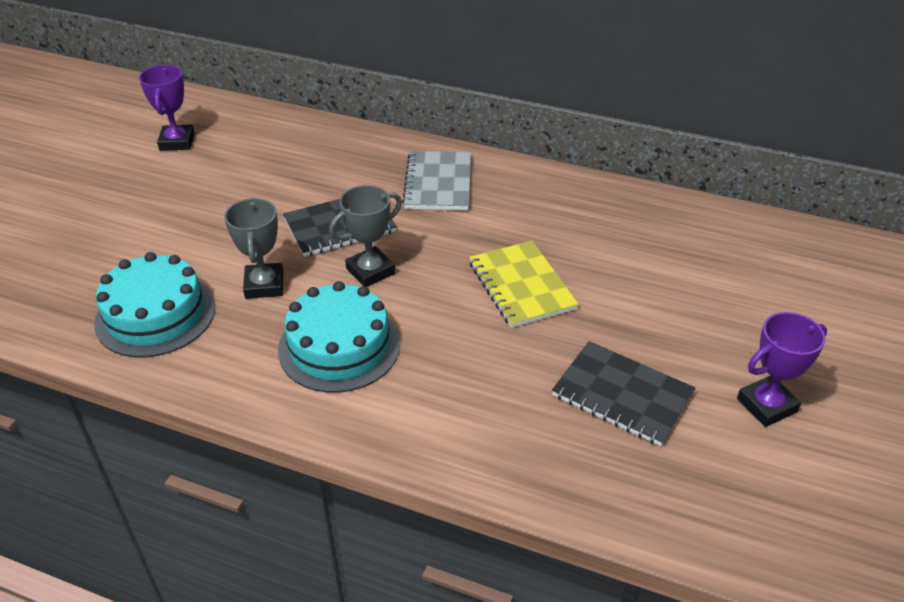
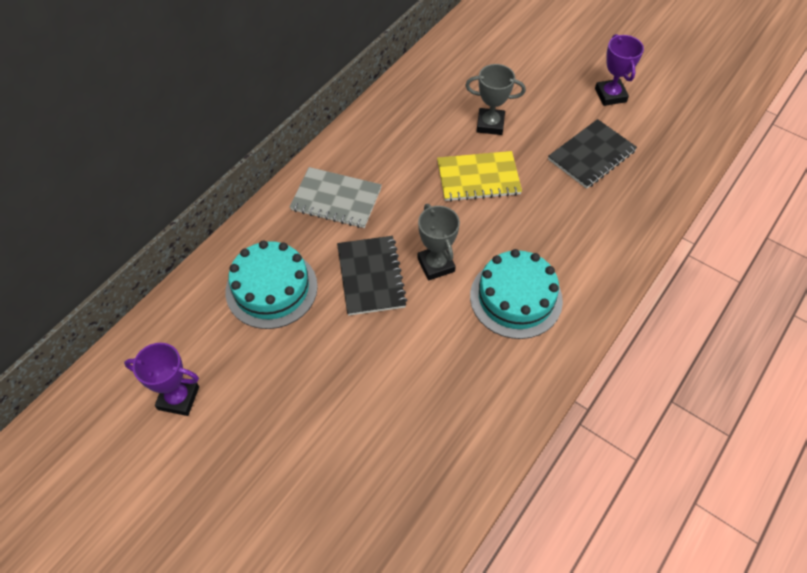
camera: 75 degrees left, 15 degrees up
turquoise cake [94,252,215,357] -> turquoise cake moved to [226,240,318,329]
grey trophy [224,198,283,299] -> grey trophy moved to [465,64,526,135]

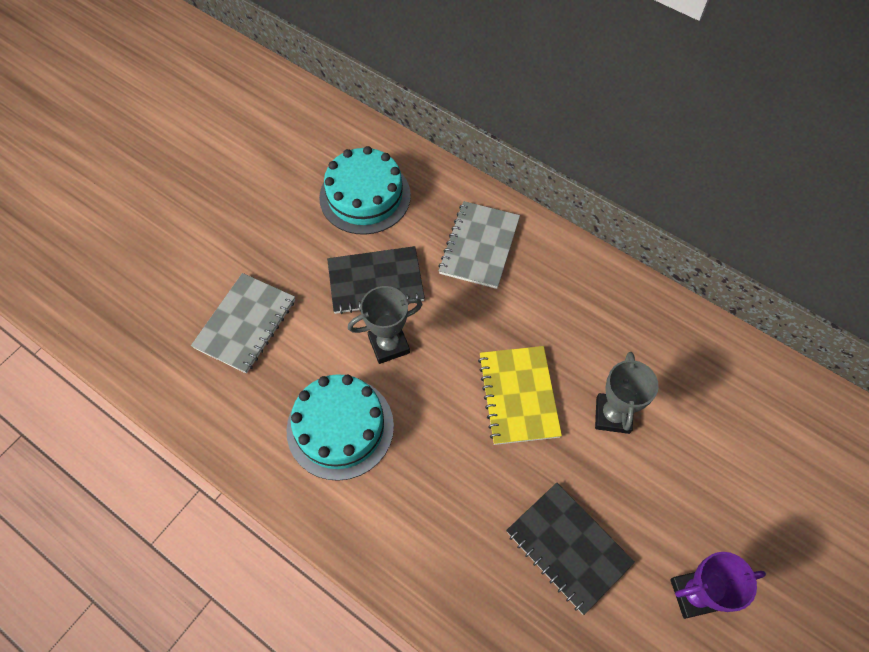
camera: 90 degrees right, 5 degrees up
purple trophy [124,343,199,416] -> none
none -> grey notebook [191,273,295,374]

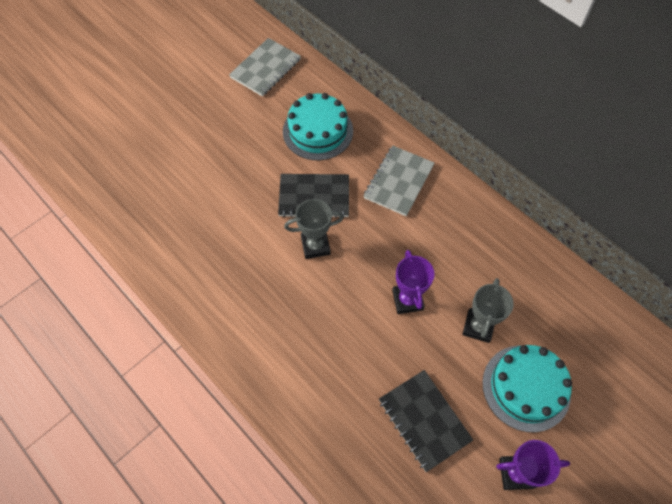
camera: 10 degrees right, 0 degrees up
grey notebook [191,273,295,374] -> grey notebook moved to [229,38,301,97]
turquoise cake [286,374,394,481] -> turquoise cake moved to [482,345,572,432]
yellow notebook [478,346,562,445] -> purple trophy [392,250,435,314]

